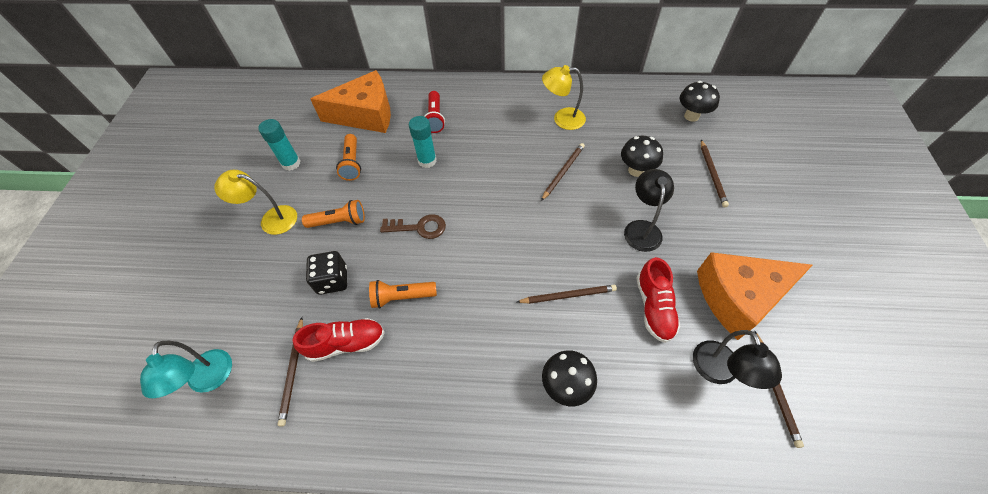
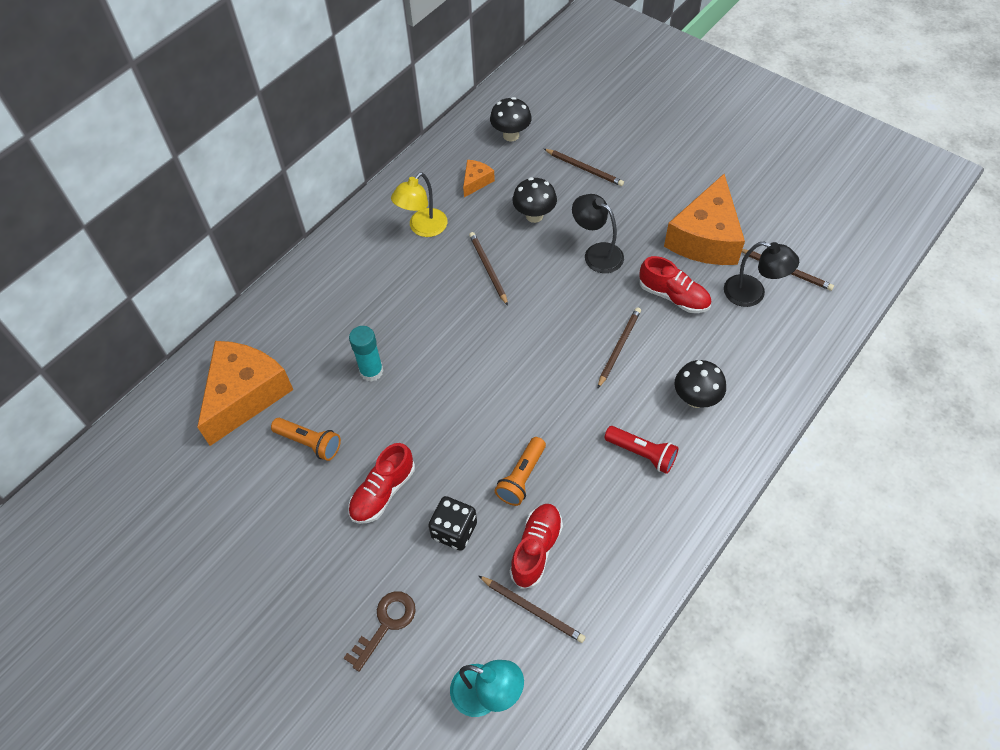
camera: 55 degrees left, 0 degrees up
yellow lamp [214,170,297,235] -> none
turquoise glue stick [258,119,301,171] -> none
orange flashlight [302,200,365,228] -> red shoe [348,443,415,524]
brown key [380,214,446,239] -> brown key moved to [344,591,416,672]
red flashlight [424,91,445,133] -> red flashlight moved to [604,426,679,474]
none -> orange cheese [463,160,495,197]

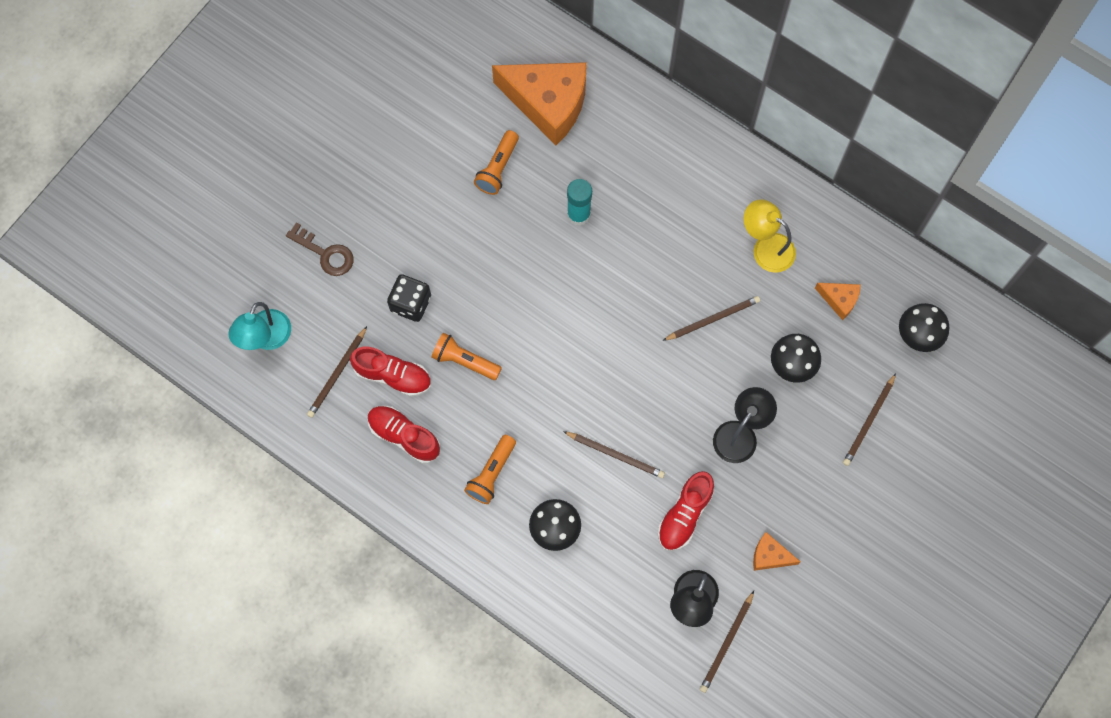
camera: 85 degrees right, 15 degrees up
red shoe [348,443,415,524] -> red shoe moved to [368,405,440,464]
red flashlight [604,426,679,474] -> orange flashlight [464,435,516,504]
orange cheese [664,174,745,265] -> orange cheese [753,532,801,571], size x0.44

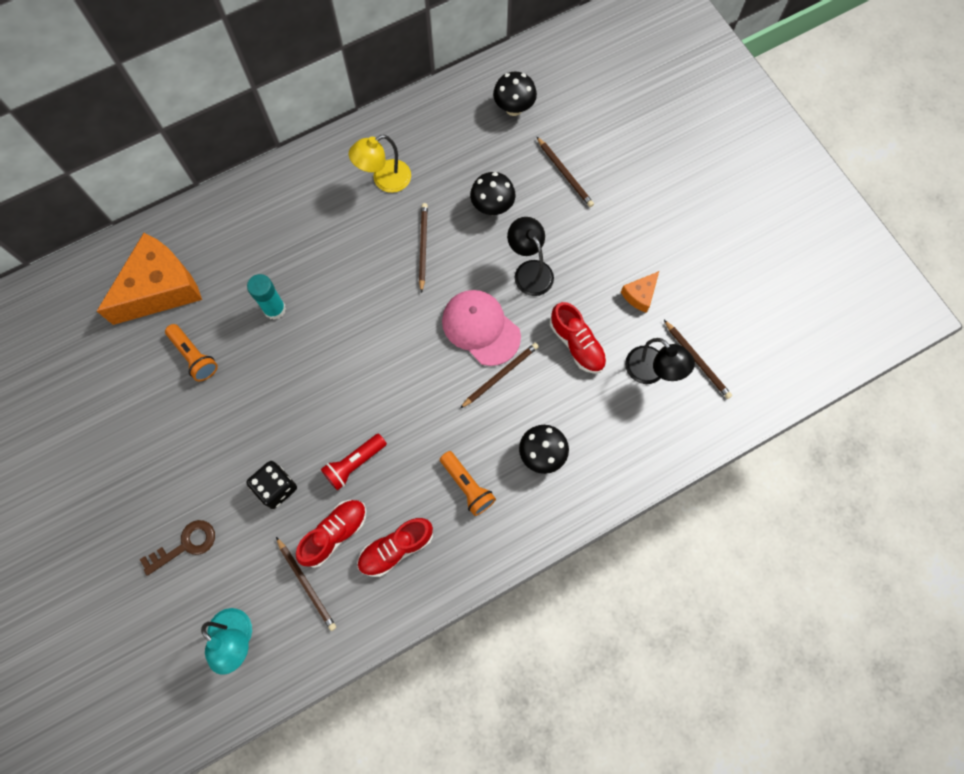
camera: 65 degrees left, 0 degrees up
orange flashlight [431,333,502,380] -> red flashlight [321,434,387,491]
orange cheese [815,283,861,320] -> none
none -> pink cap [442,290,521,366]

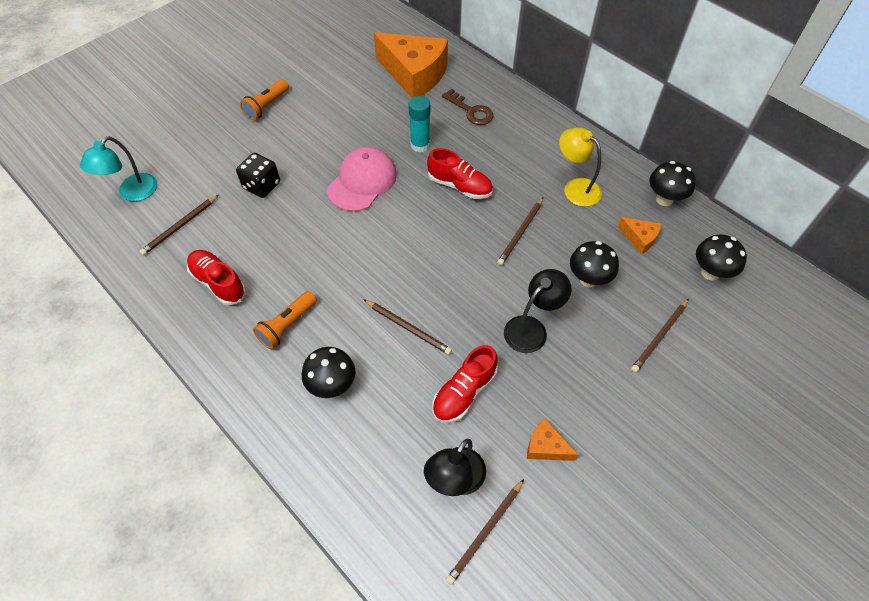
camera: 75 degrees right, 15 degrees down
brown key [140,520,215,576] -> brown key moved to [442,89,494,125]
orange flashlight [165,324,218,381] -> orange flashlight moved to [240,79,289,120]
red shoe [296,500,367,568] -> red shoe moved to [427,148,493,199]
red flashlight [321,434,387,491] -> none
brown pencil [419,203,428,293] -> brown pencil turned 135 degrees clockwise [497,197,543,265]
pink cap [442,290,521,366] -> pink cap moved to [327,147,397,211]
none -> orange cheese [618,217,661,255]
none -> black mushroom [649,161,696,206]

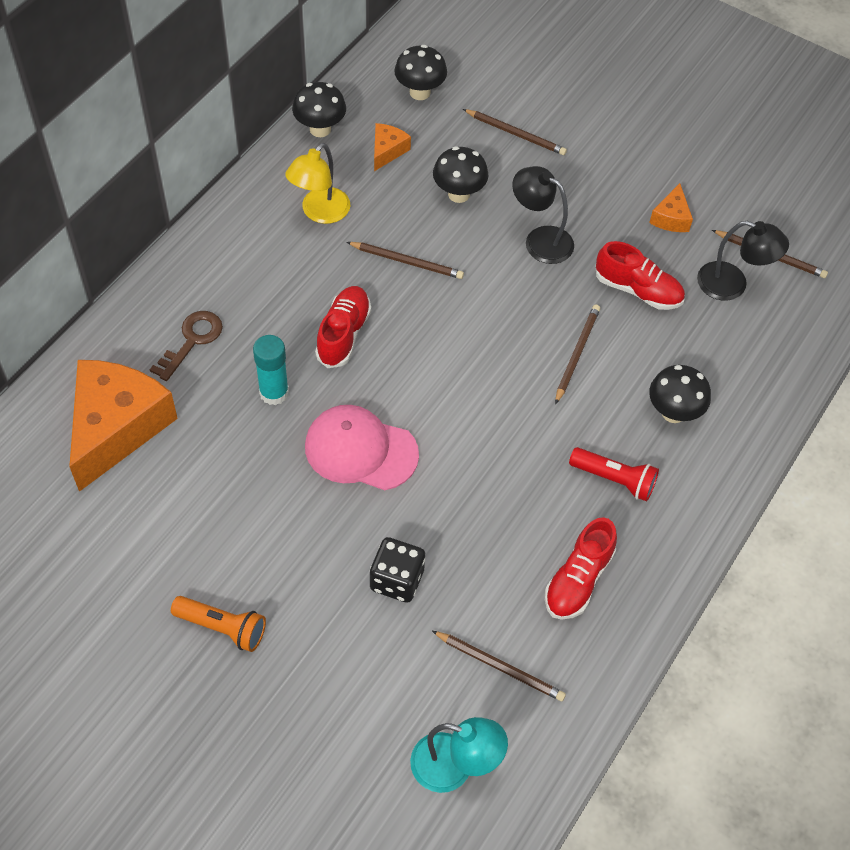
camera: 105 degrees left, 0 degrees up
orange flashlight [253,291,317,349] -> red flashlight [569,447,659,501]

